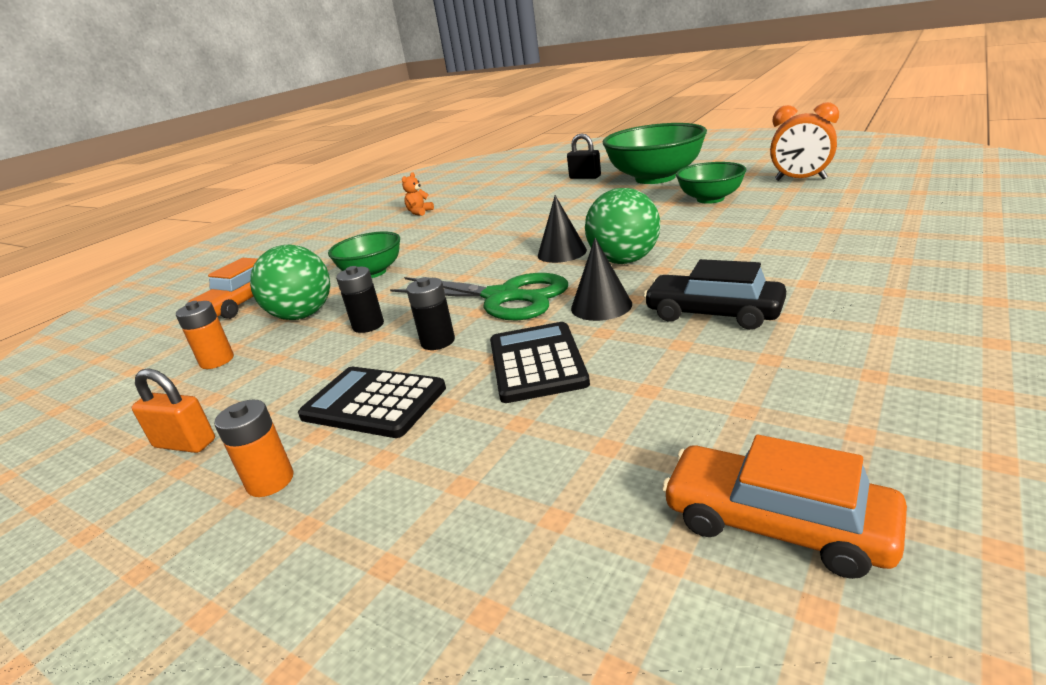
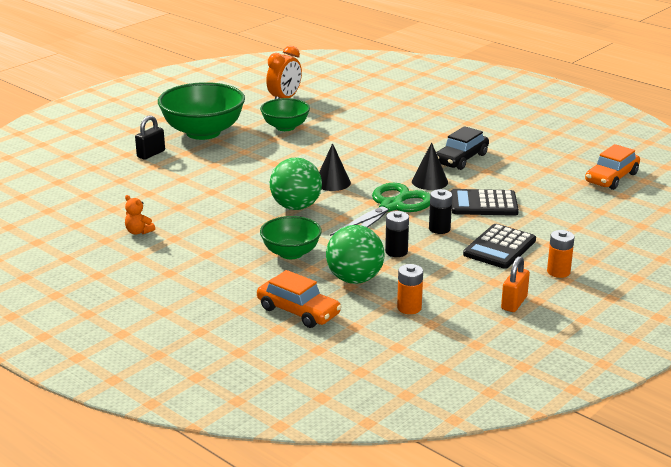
camera: 85 degrees left, 0 degrees up
green ball [585,188,660,264] -> green ball moved to [270,158,322,210]

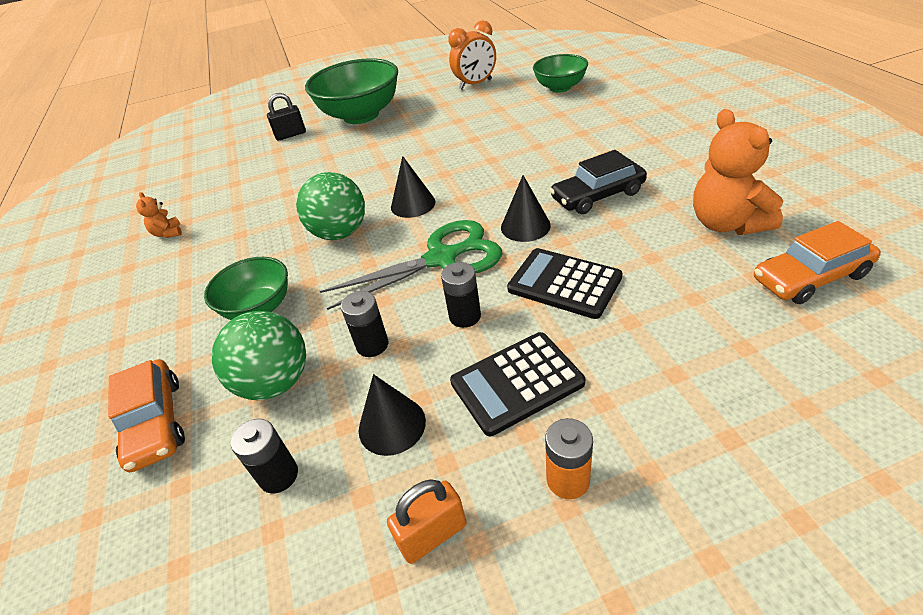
camera: 35 degrees right, 15 degrees up
green bowl [260,98,310,131] -> green bowl moved to [533,54,588,93]
orange battery [397,264,423,314] -> black battery [231,419,298,494]
none -> black cone [359,374,426,456]
none -> orange teddy bear [693,109,783,235]

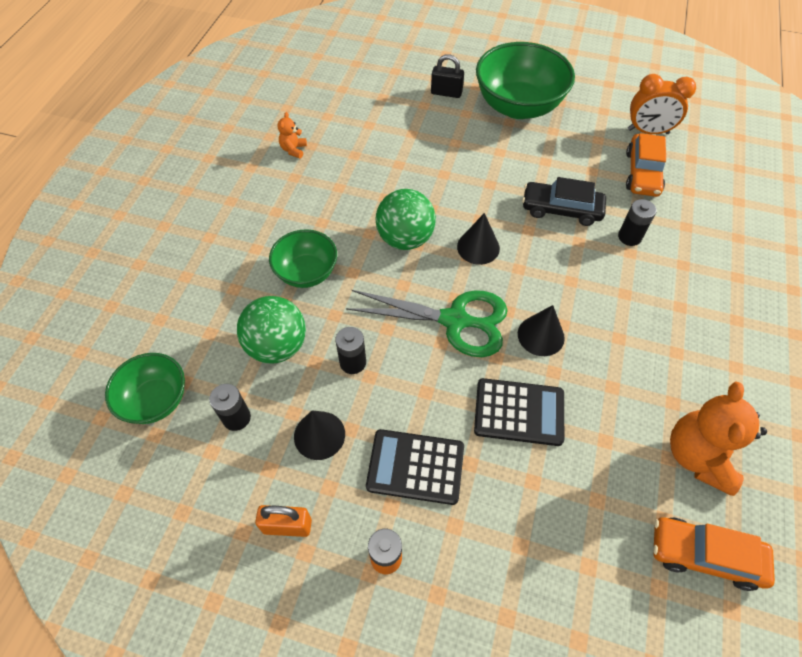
camera: 30 degrees right, 15 degrees up
orange car [108,359,185,472] -> orange car moved to [626,133,666,197]
black battery [441,262,481,328] -> black battery moved to [618,199,656,246]
black calculator [507,248,622,319] -> black calculator turned 120 degrees clockwise [474,378,564,446]
green bowl [533,54,588,93] -> green bowl moved to [105,353,185,424]
black car [550,150,647,214] -> black car moved to [522,177,606,226]

